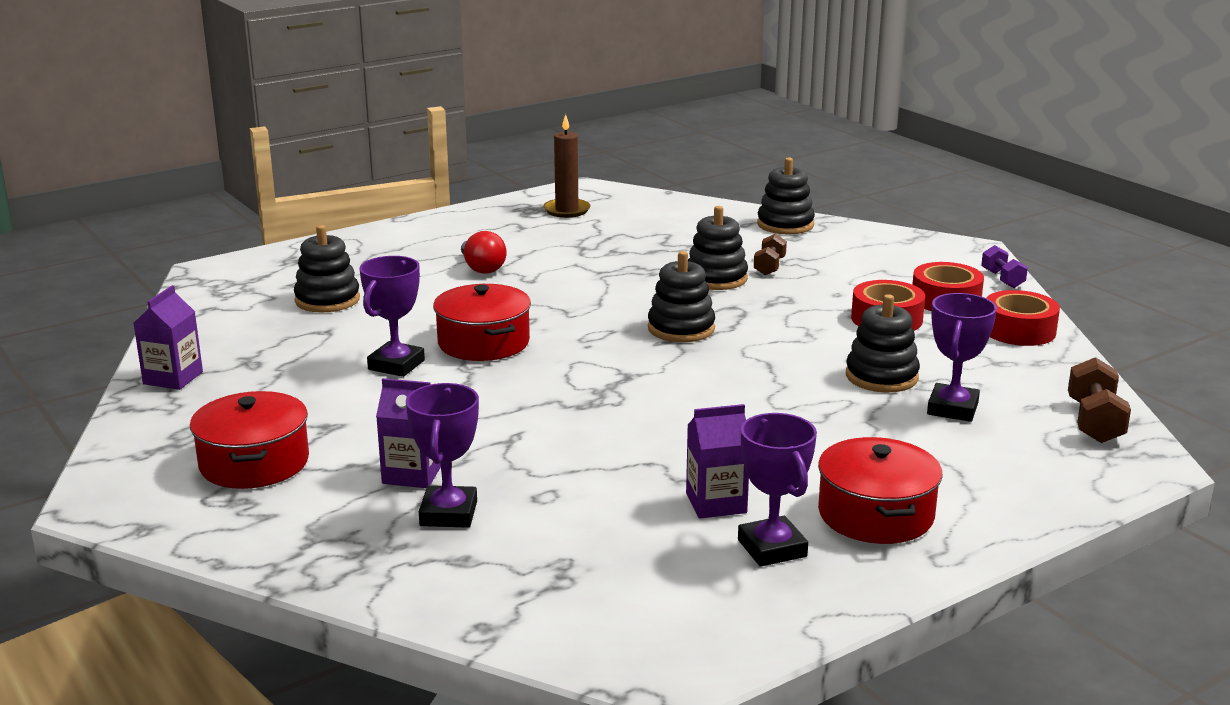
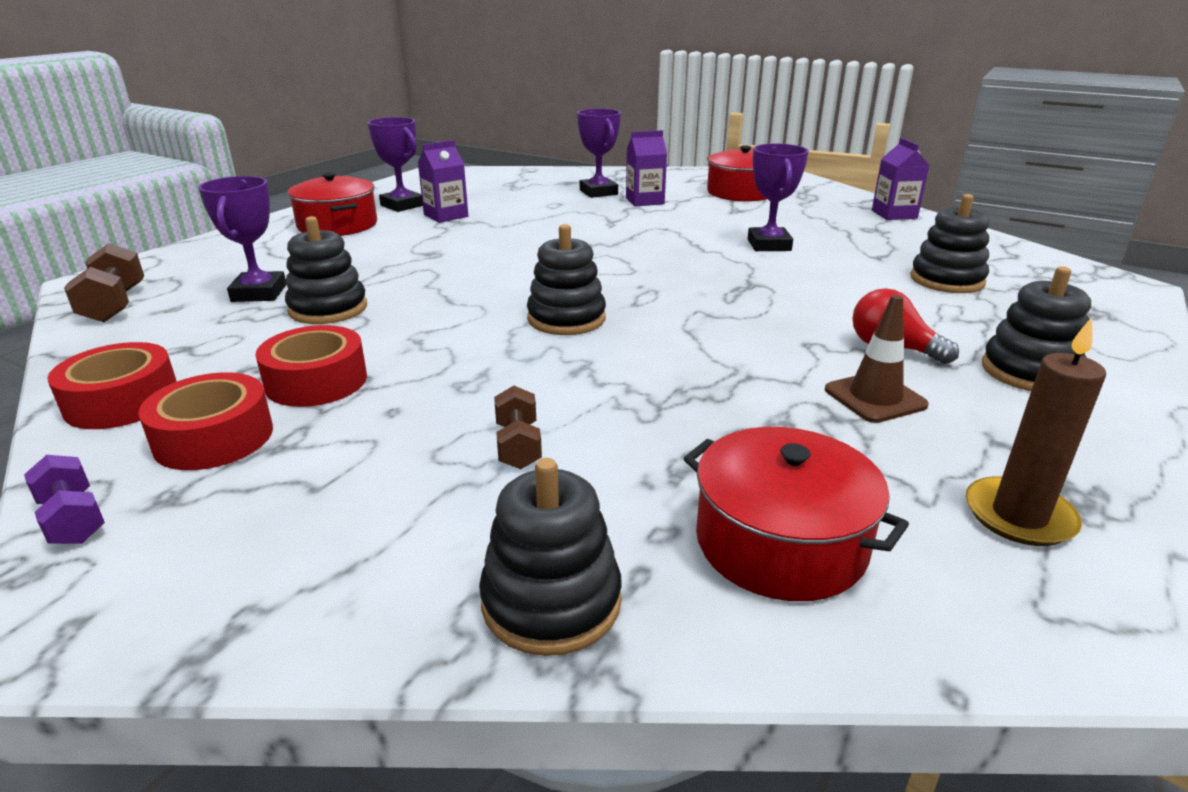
camera: 155 degrees right, 5 degrees up
red pot [433,284,531,361] -> red pot moved to [683,427,909,601]
black stacking toy [688,206,748,290] -> black stacking toy moved to [982,266,1091,391]
none -> brown traffic cone [825,295,929,423]

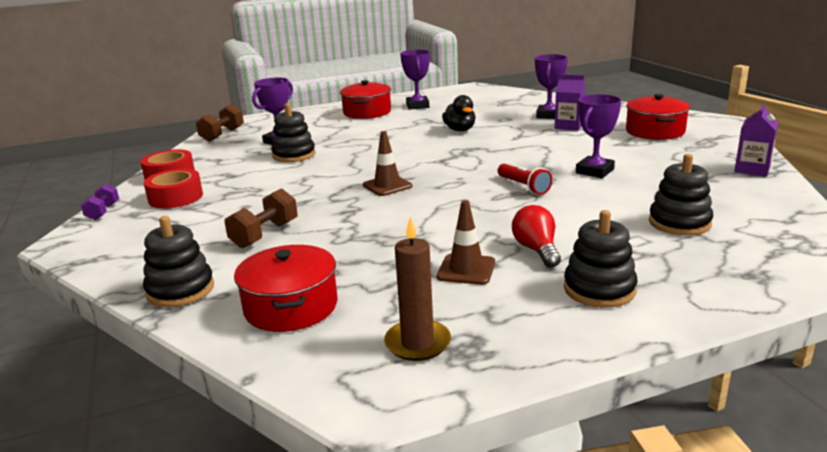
camera: 40 degrees right, 5 degrees down
red tape [256,325,367,407] -> none
purple carton [418,140,468,223] -> none
brown dumbbell [494,386,542,469] -> brown dumbbell [225,188,297,249], size x1.50
black stacking toy [527,224,606,335] -> brown traffic cone [363,131,412,196]
none -> black duck [442,95,476,131]
none -> red flashlight [498,164,552,195]

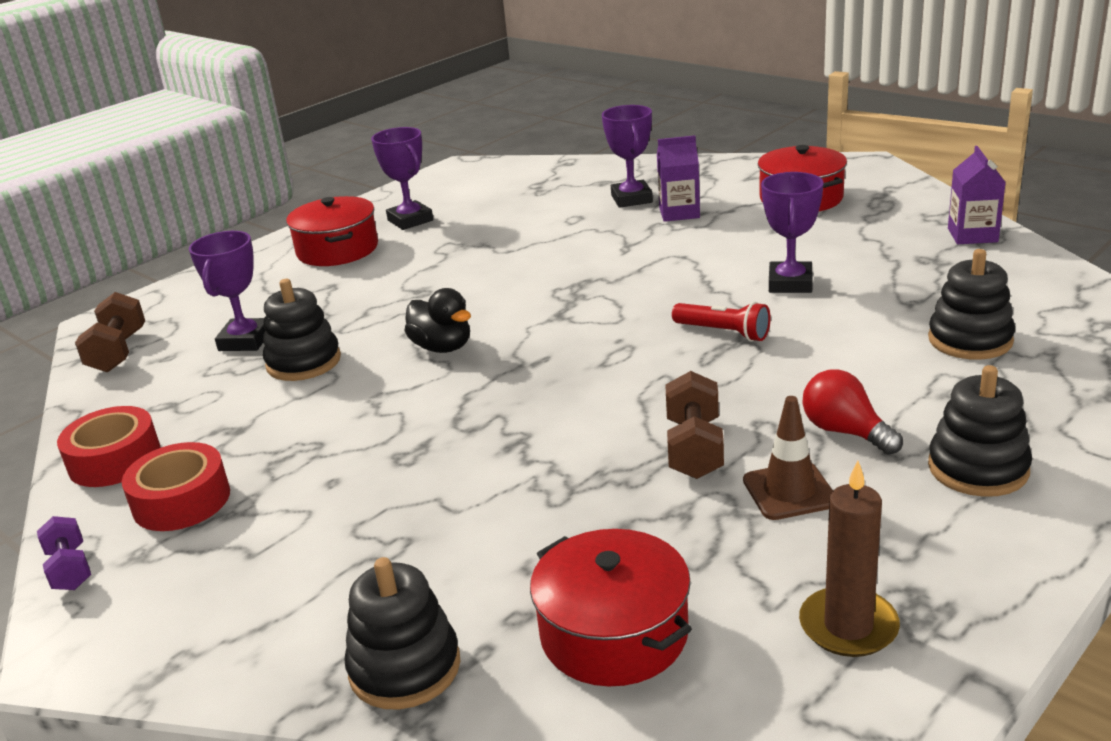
camera: 25 degrees left, 5 degrees up
brown dumbbell [225,188,297,249] -> brown dumbbell moved to [665,371,724,479]
brown traffic cone [363,131,412,196] -> none
black duck [442,95,476,131] -> black duck moved to [404,288,471,353]

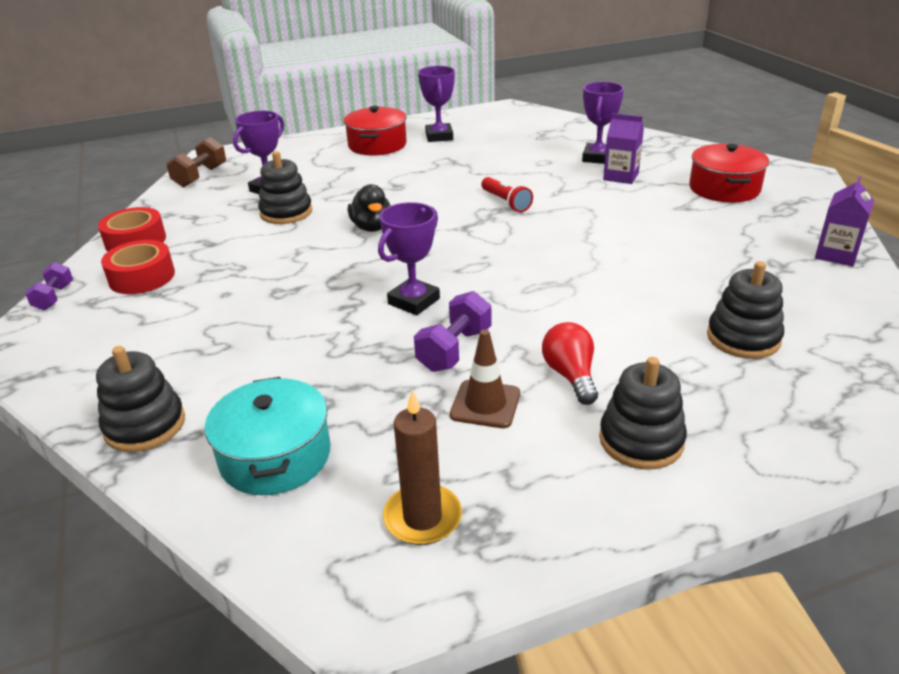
camera: 25 degrees right, 5 degrees up
red pot [530,529,692,686] -> turquoise pot [205,377,330,495]
brown dumbbell [665,371,724,479] -> purple dumbbell [414,291,491,372]
red flashlight [672,302,771,342] -> red flashlight moved to [481,177,533,212]
purple trophy [761,172,824,293] -> purple trophy moved to [378,202,440,315]

